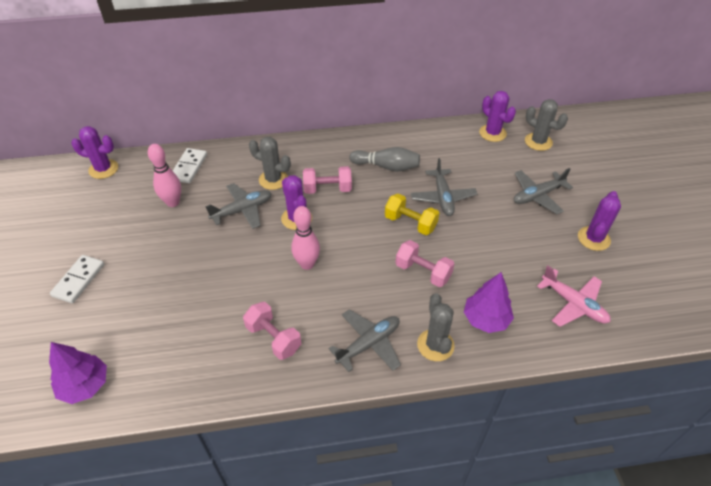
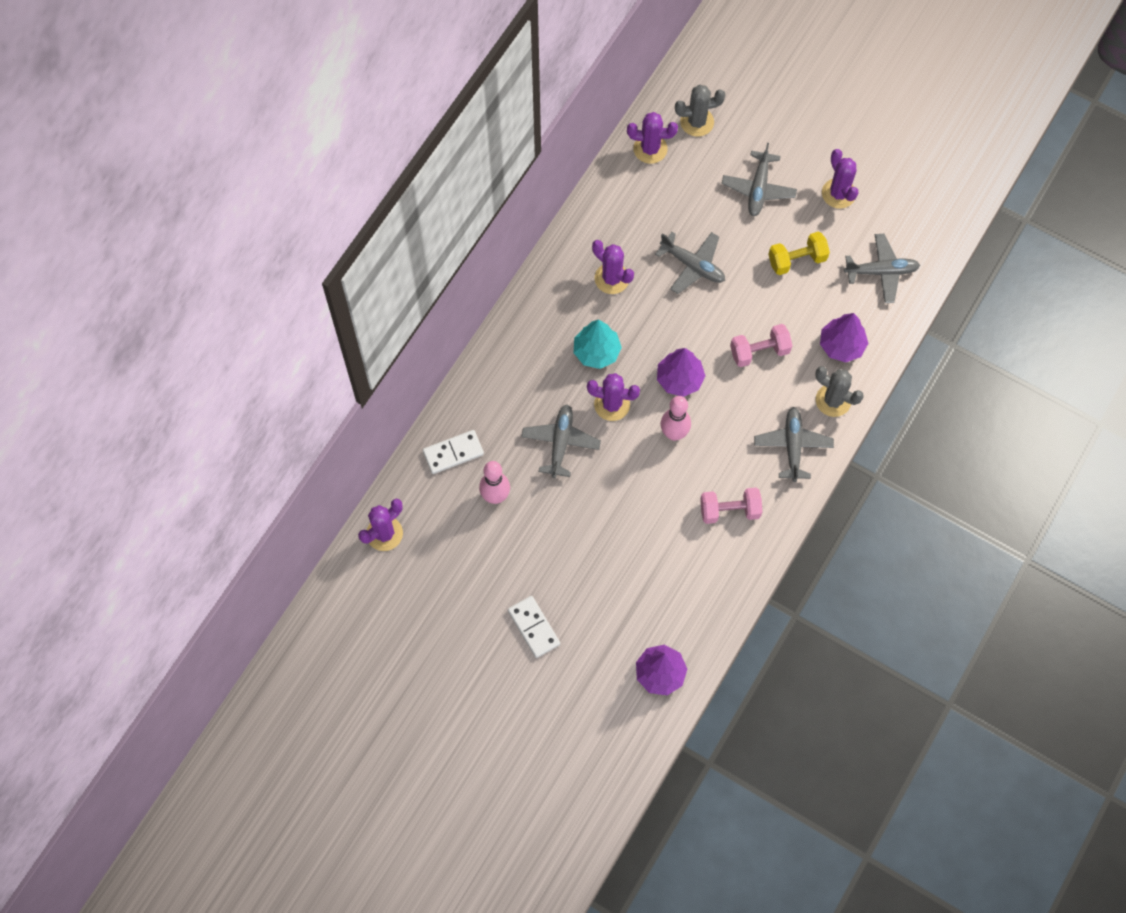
camera: 50 degrees left, 20 degrees up
white domino [173,148,207,183] -> white domino turned 75 degrees counterclockwise [423,430,484,474]
grey cactus [249,137,291,190] -> none
pink dumbbell [303,166,352,194] -> turquoise tree [574,320,622,369]
grey bowling pin [349,147,420,171] -> purple cactus [592,240,634,294]
yellow dumbbell [385,194,439,235] -> yellow dumbbell moved to [768,231,830,275]
pink plane [537,265,610,327] -> grey plane [844,234,920,303]
none -> purple tree [657,348,705,397]

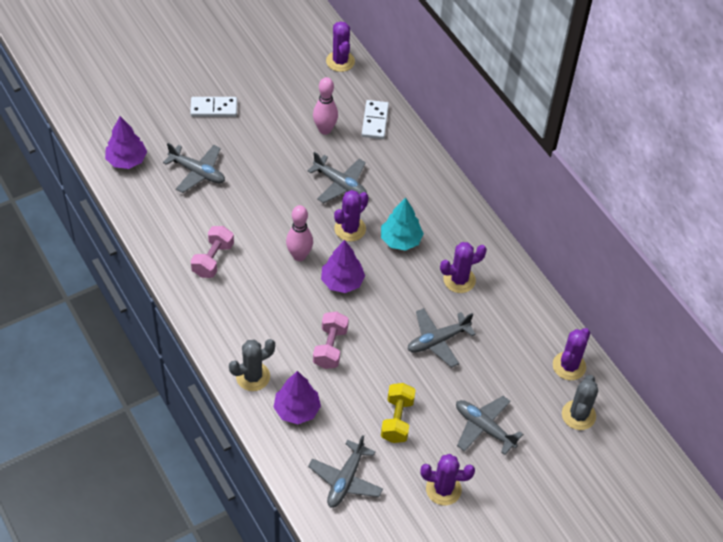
camera: 115 degrees right, 15 degrees down
grey plane [754,407,834,482] -> grey plane moved to [163,143,225,193]

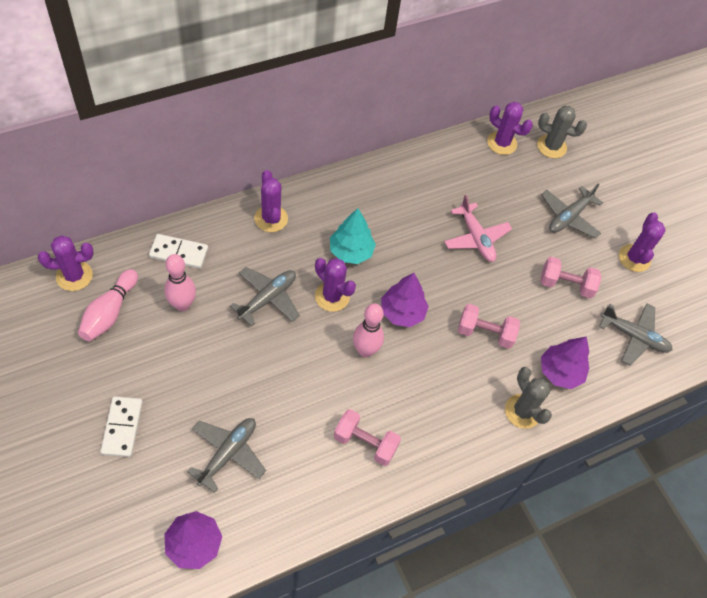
camera: 90 degrees left, 5 degrees up
yellow dumbbell [381,383,416,443] -> pink dumbbell [541,257,601,298]
grey plane [407,308,476,368] -> pink plane [444,195,512,262]
purple cactus [440,242,487,293] -> purple cactus moved to [254,170,288,232]
none -> pink bowling pin [78,269,138,341]

